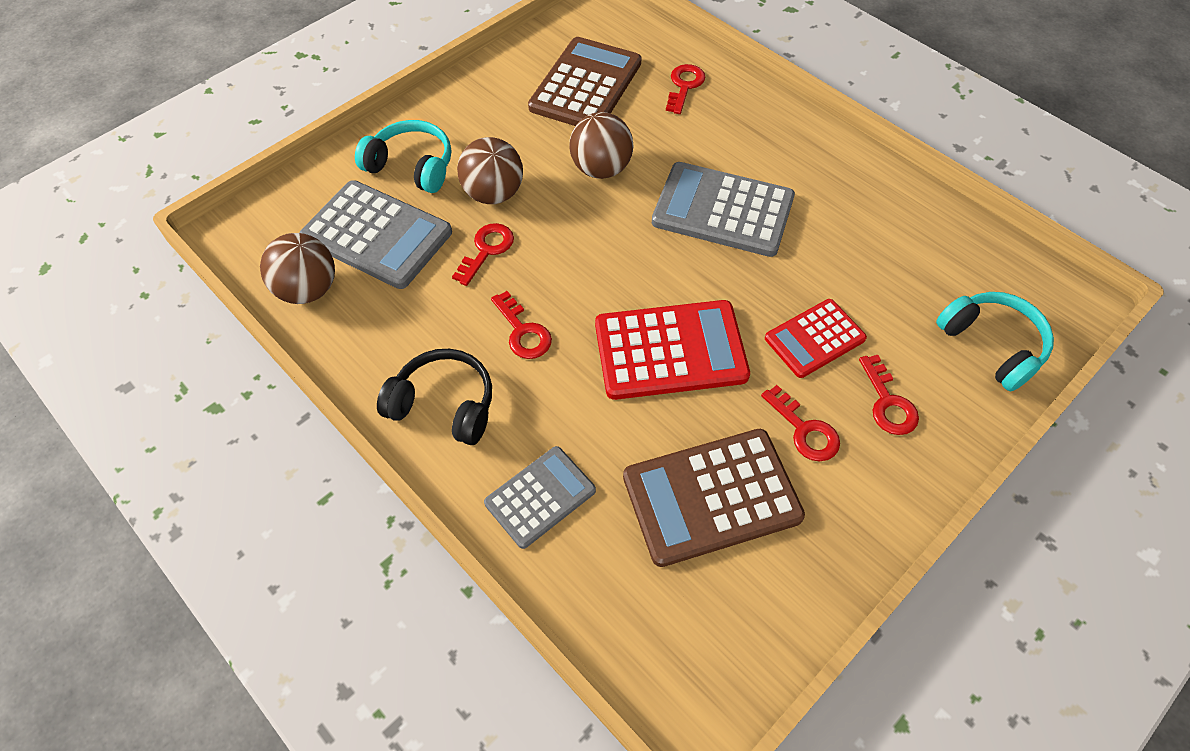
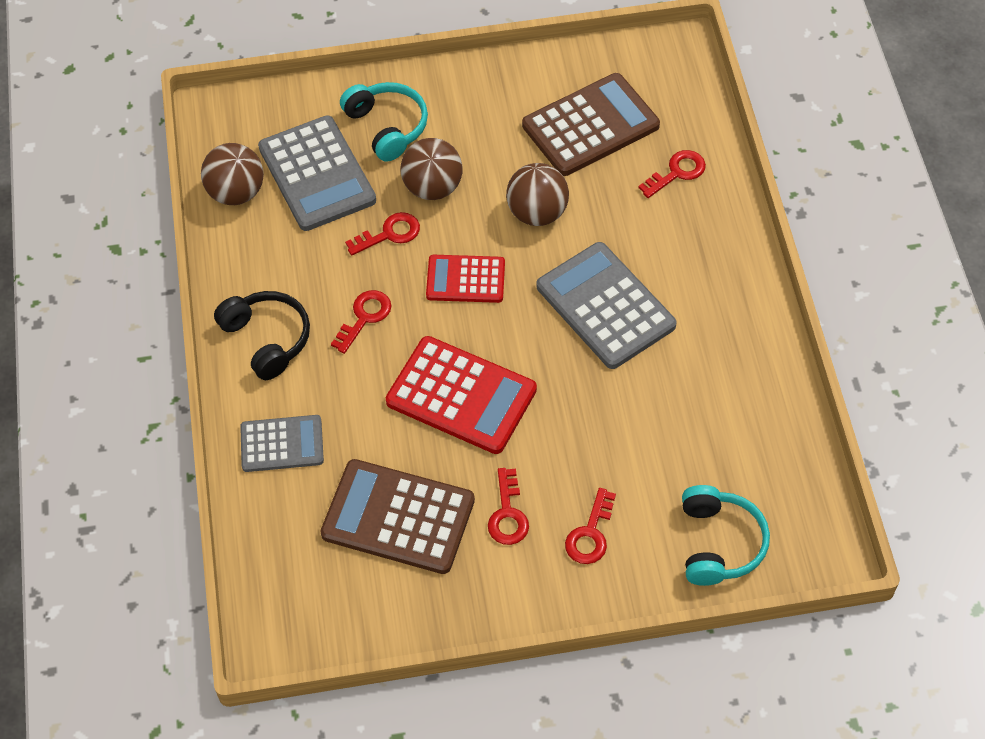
camera: 35 degrees right, 0 degrees up
red key [491,291,552,359] -> red key turned 150 degrees counterclockwise [331,290,391,354]
red calculator [765,299,867,378] -> red calculator moved to [426,255,505,303]

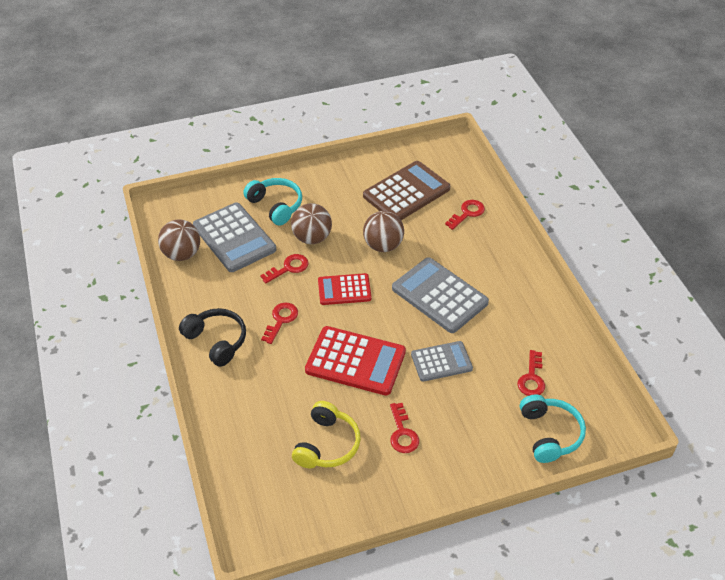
camera: 10 degrees left, 10 degrees down
grey calculator [240,415,324,472] -> grey calculator moved to [411,341,473,382]
brown calculator [320,459,475,574] -> yellow headphones [292,401,361,469]
red key [565,488,616,564] -> red key moved to [518,350,545,396]

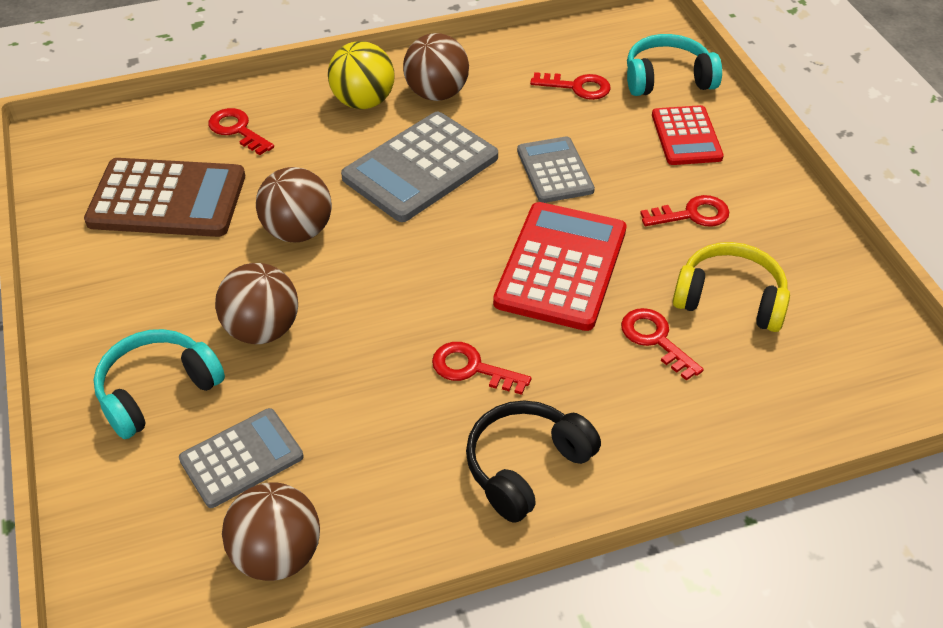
camera: 90 degrees left, 0 degrees up
grey calculator [193,202,276,272] -> grey calculator [179,408,304,508], size x0.61
red key [260,254,309,284] -> red key moved to [621,308,704,381]
red calculator [318,273,372,305] -> red calculator moved to [652,105,724,165]
brown calculator [363,161,450,220] -> brown calculator turned 135 degrees clockwise [84,158,245,237]
none -> yellow ball [328,41,394,109]
none -> brown ball [403,33,469,101]

